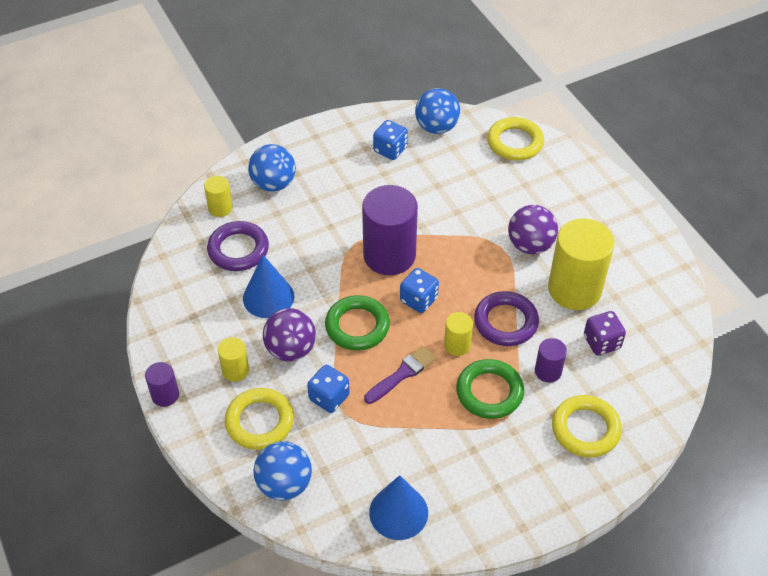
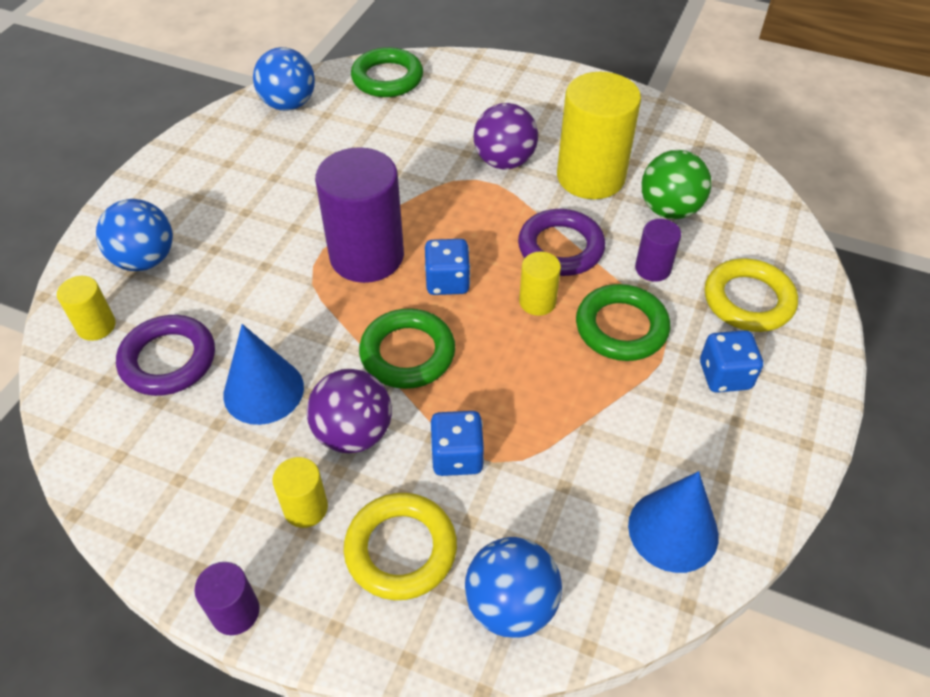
camera: 40 degrees left, 0 degrees up
purple brush [364,346,436,404] -> none
blue dice [373,120,408,160] -> blue dice moved to [700,330,763,393]
yellow ring [487,117,544,161] -> green ring [351,47,423,97]
purple dice [584,311,626,355] -> green ball [641,150,712,219]

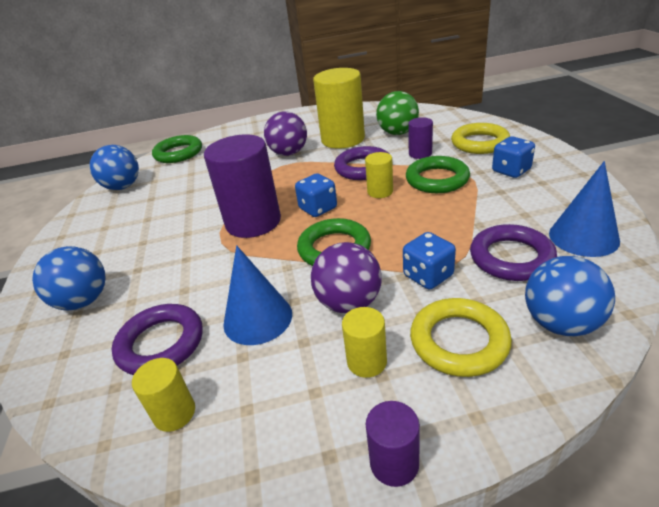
camera: 30 degrees left, 15 degrees down
yellow cylinder [57,276,116,341] -> yellow cylinder moved to [132,358,195,432]
none -> purple ring [470,224,557,281]

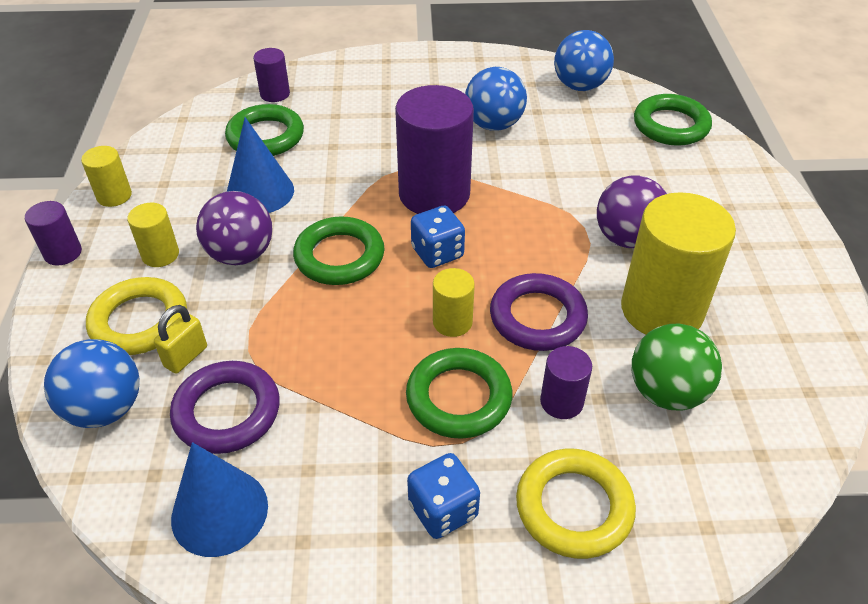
camera: 95 degrees right, 10 degrees up
blue ball [32,246,106,310] -> blue ball moved to [465,67,527,131]
purple ring [112,304,203,375] -> green ring [225,104,304,156]
yellow cylinder [132,358,195,432] -> yellow cylinder moved to [81,146,132,207]
blue dice [403,232,456,290] -> none
none -> yellow padlock [154,305,207,373]
none -> purple cylinder [253,48,290,102]

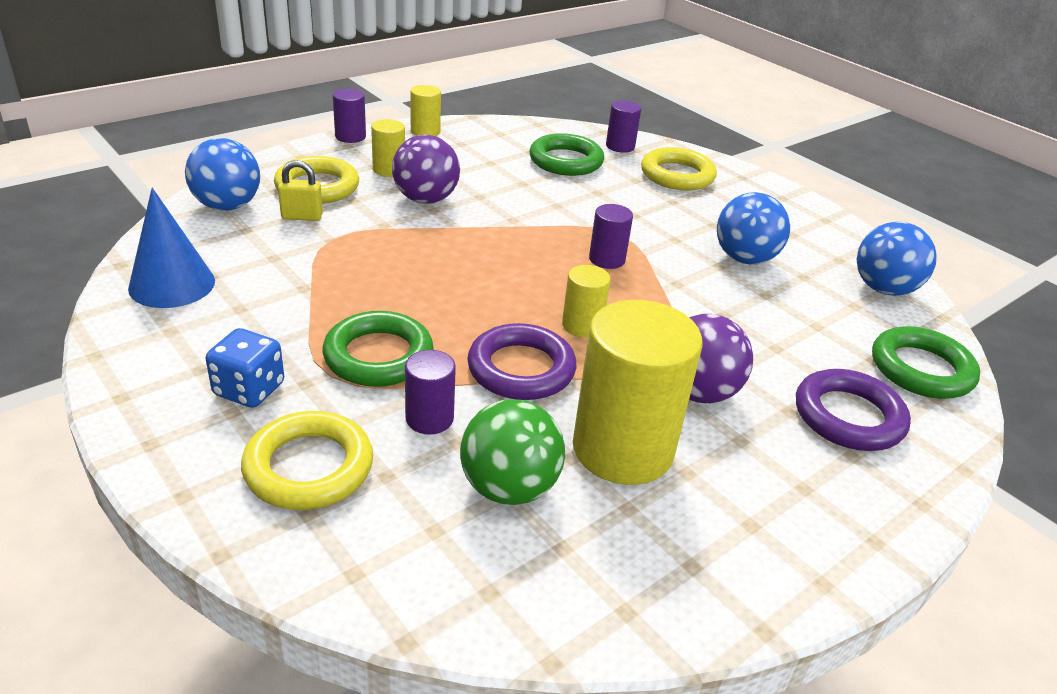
camera: 50 degrees right, 10 degrees down
purple ring [170,361,280,454] -> purple ring moved to [796,369,911,451]
blue cone [227,117,294,213] -> none
green ring [293,216,384,285] -> none
purple cylinder [395,85,474,214] -> purple cylinder [589,204,633,269], size x0.48
blue dice [411,206,465,268] -> none
yellow cylinder [433,268,475,337] -> yellow cylinder moved to [562,265,611,337]
none -> yellow ring [641,147,717,190]

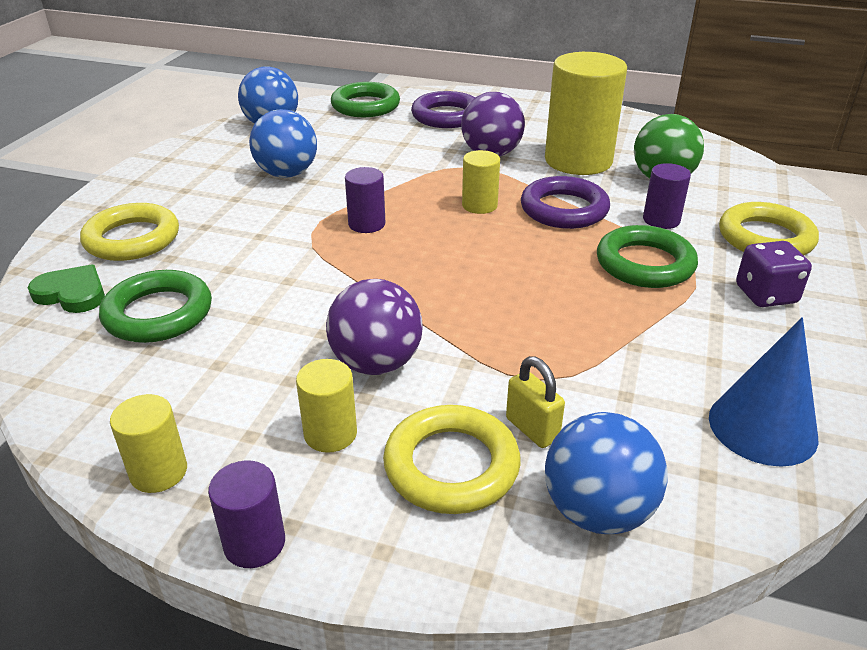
camera: 120 degrees left, 0 degrees up
blue dice [206,328,284,408] -> purple dice [736,241,812,307]
purple cylinder [606,100,641,153] -> green heart [28,264,105,313]

